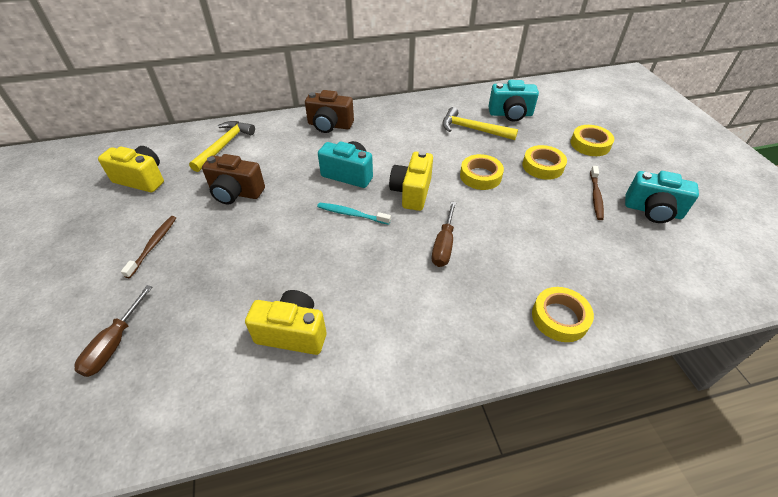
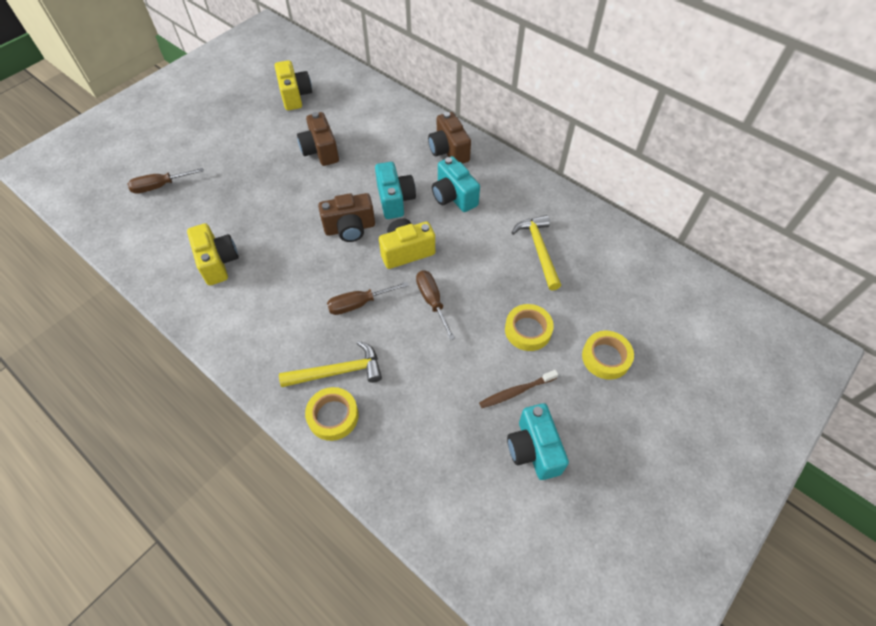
camera: 55 degrees right, 10 degrees up
brown toothbrush [121,216,176,278] -> none
yellow hammer [189,121,255,172] -> yellow hammer moved to [279,341,382,387]
turquoise toothbrush [317,202,391,225] -> brown camera [318,193,375,242]
yellow tape [460,154,504,190] -> none
turquoise camera [488,80,539,122] -> turquoise camera moved to [432,156,480,212]
none -> brown screwdriver [416,270,455,340]

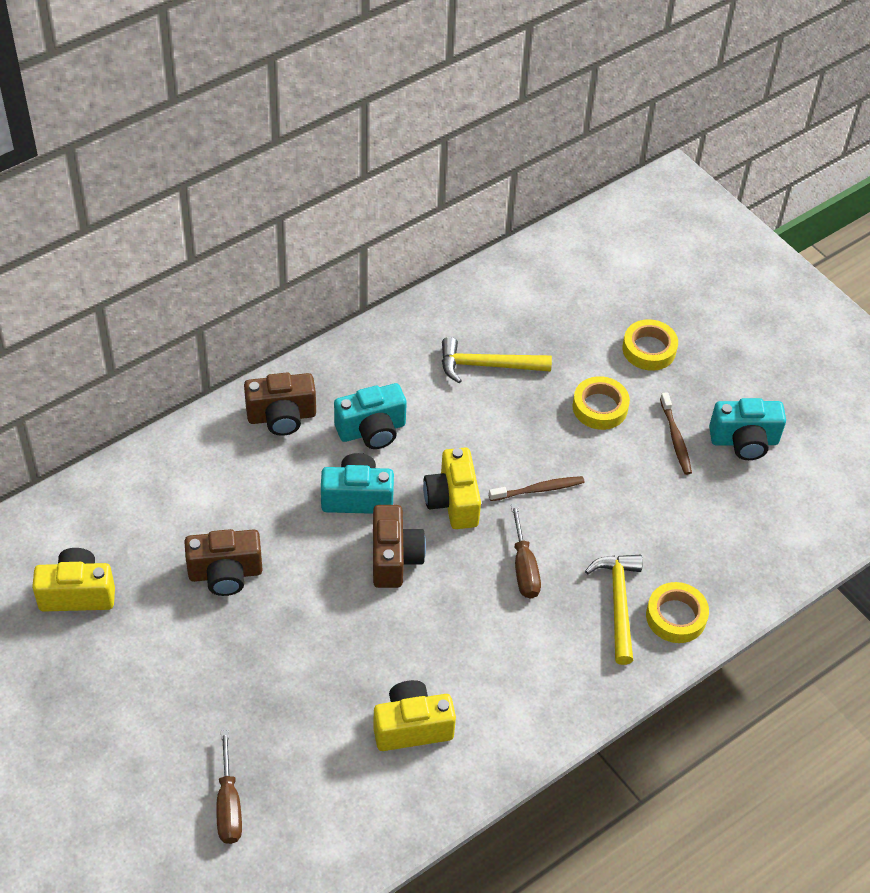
camera: 80 degrees left, 5 degrees down
brown screwdriver [416,270,455,340] -> brown toothbrush [489,476,585,501]

